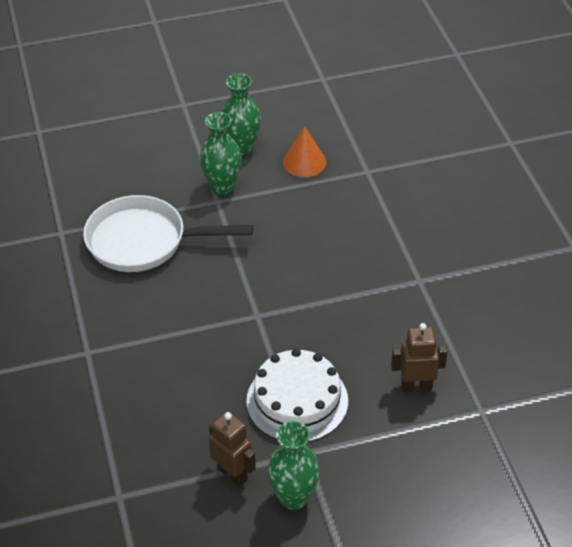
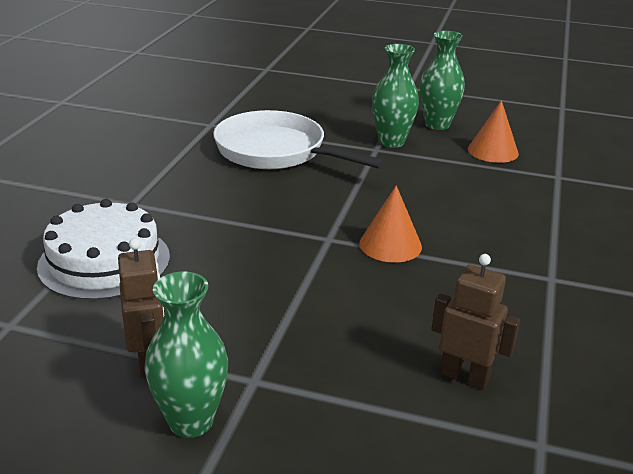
camera: 30 degrees right, 15 degrees down
white cake [246,348,348,442] -> white cake moved to [37,199,170,300]
none -> orange cone [360,185,422,263]

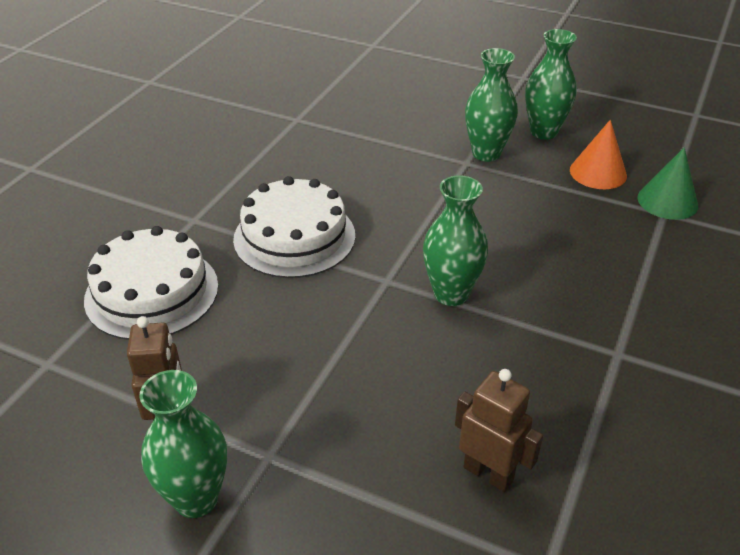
camera: 10 degrees right, 10 degrees up
white pan [213,110,386,169] -> none
orange cone [360,185,422,263] -> green vase [423,175,488,306]
none -> white cake [233,176,355,278]
none -> green cone [637,147,698,220]

